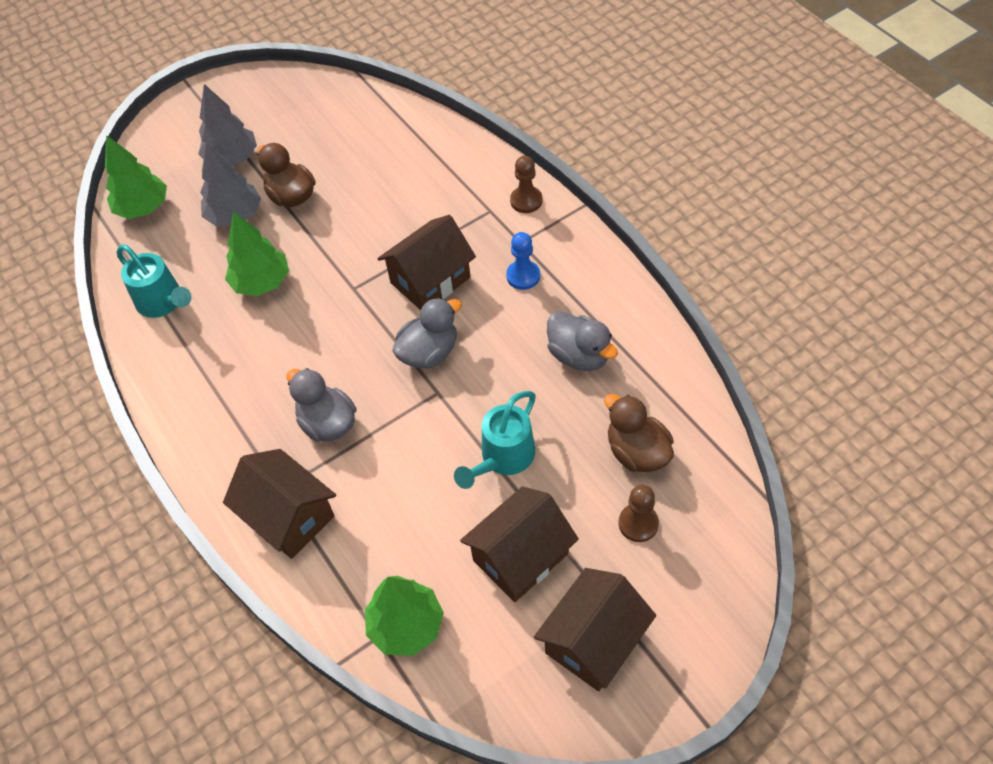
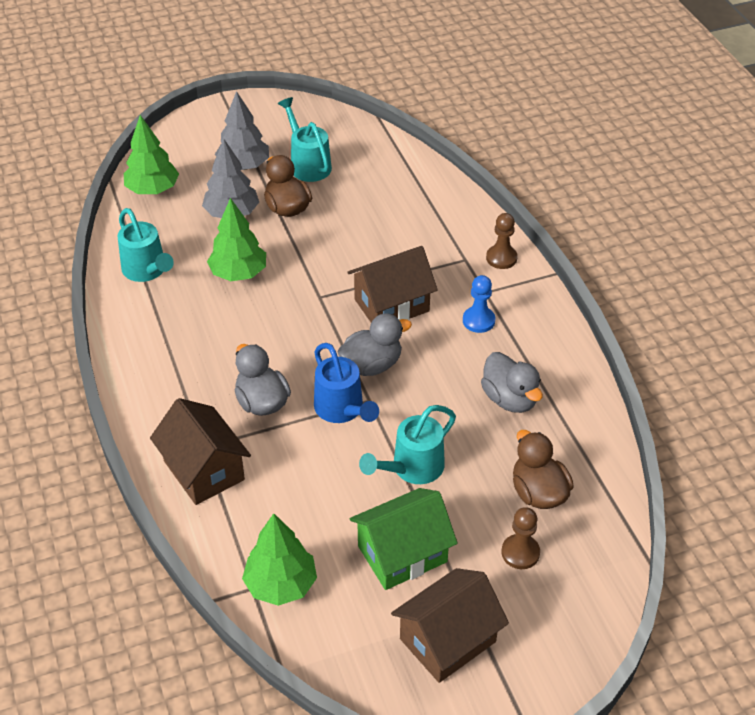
camera: 10 degrees right, 10 degrees down
brown house [460,486,579,602] -> green house [350,488,458,590]
none -> turquoise watering can [278,97,332,182]
none -> blue watering can [314,343,379,423]

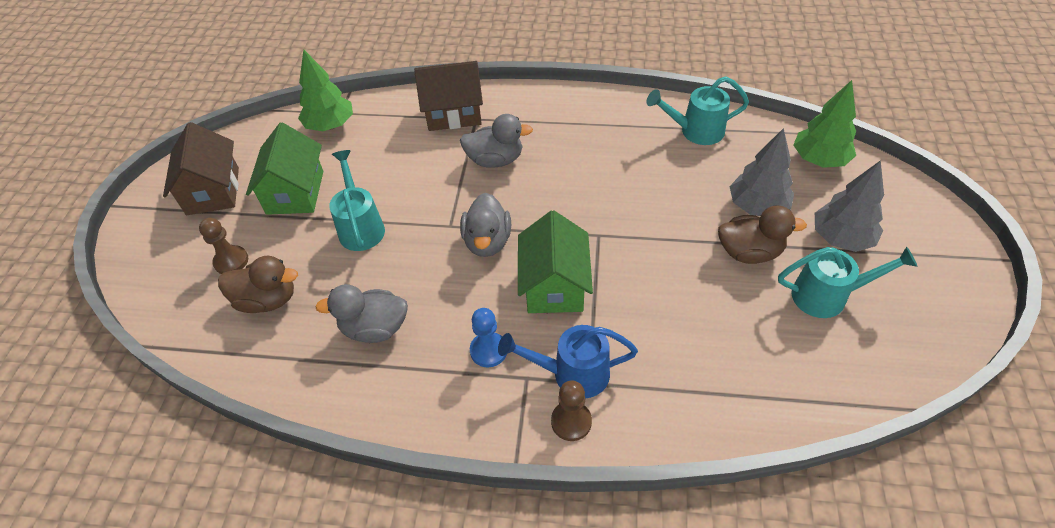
camera: 120 degrees right, 5 degrees up
green tree [207,198,266,281] -> none
blue watering can [314,343,379,423] -> blue watering can moved to [498,325,638,398]
brown house [348,246,437,322] -> green house [518,210,593,313]

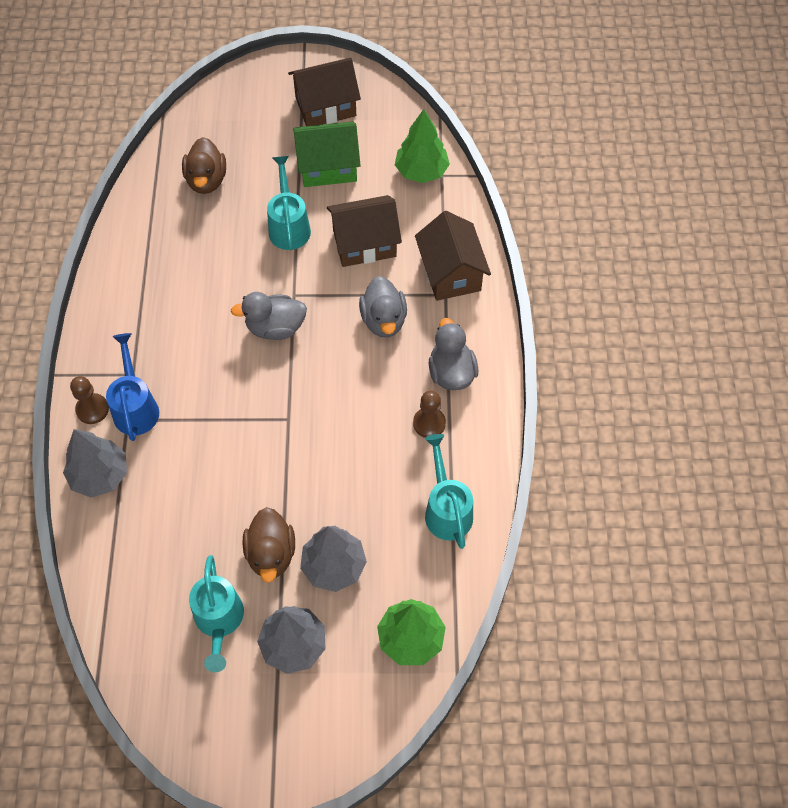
camera: 80 degrees right, 10 degrees up
brown pawn [199,218,248,274] -> brown pawn moved to [413,390,446,438]
grey duck [315,284,408,343] -> grey duck moved to [429,318,478,390]
turquoise watering can [329,150,385,251] -> turquoise watering can turned 75 degrees counterclockwise [267,156,311,250]
blue pawn [470,308,507,367] -> none
green house [518,210,593,313] -> none
none -> grey tree [63,429,127,498]
none -> brown house [327,195,402,267]

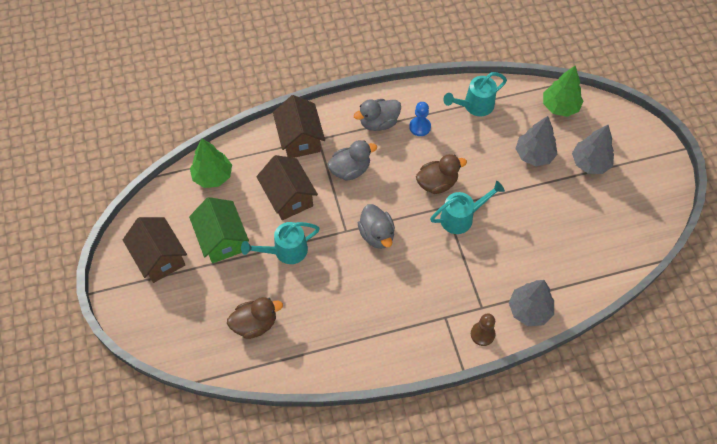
camera: 105 degrees left, 0 degrees up
blue watering can [106,333,159,441] -> none
turquoise watering can [189,555,244,672] -> turquoise watering can moved to [430,181,505,234]
brown duck [243,507,295,583] -> brown duck moved to [416,154,467,194]
brown pawn [413,390,446,438] -> blue pawn [409,102,431,136]
brown house [415,211,491,301] -> brown house turned 75 degrees counterclockwise [273,95,325,158]

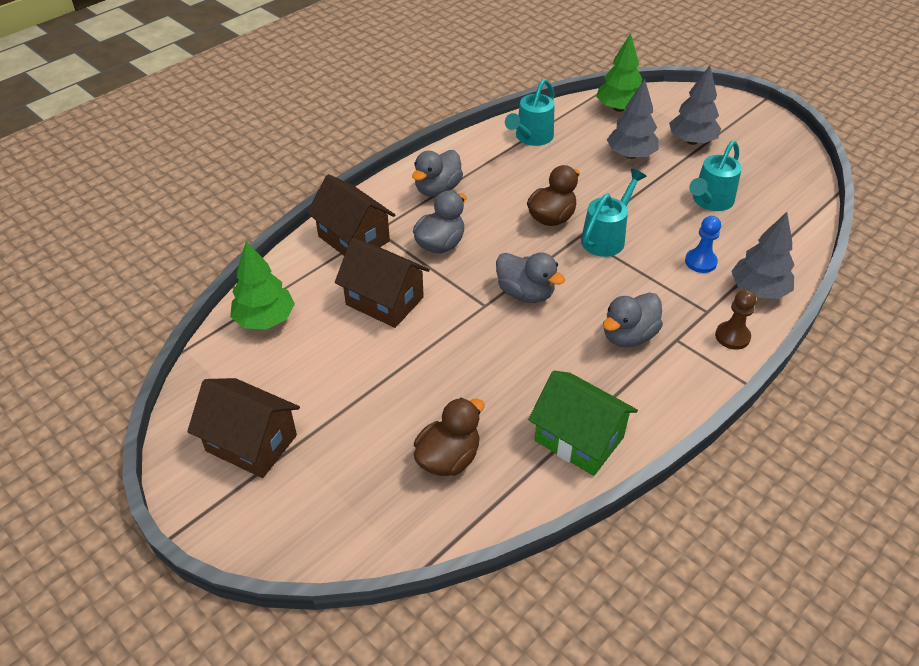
camera: 30 degrees left, 15 degrees down
green house [189,197,249,263] -> green house moved to [528,371,638,476]
turquoise watering can [241,222,320,264] -> turquoise watering can moved to [689,140,742,211]
blue pawn [409,102,431,136] -> blue pawn moved to [685,216,721,273]
none -> grey duck [603,292,663,347]

